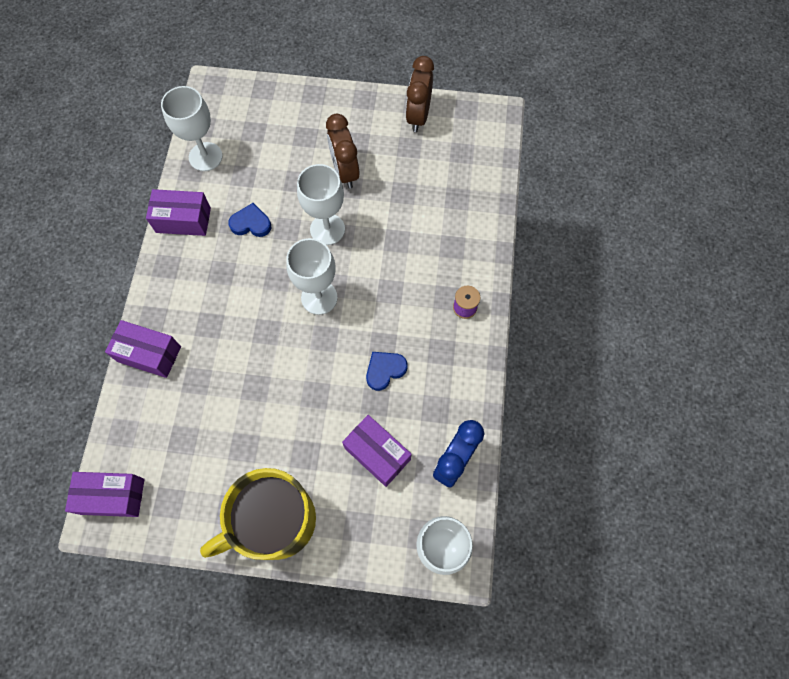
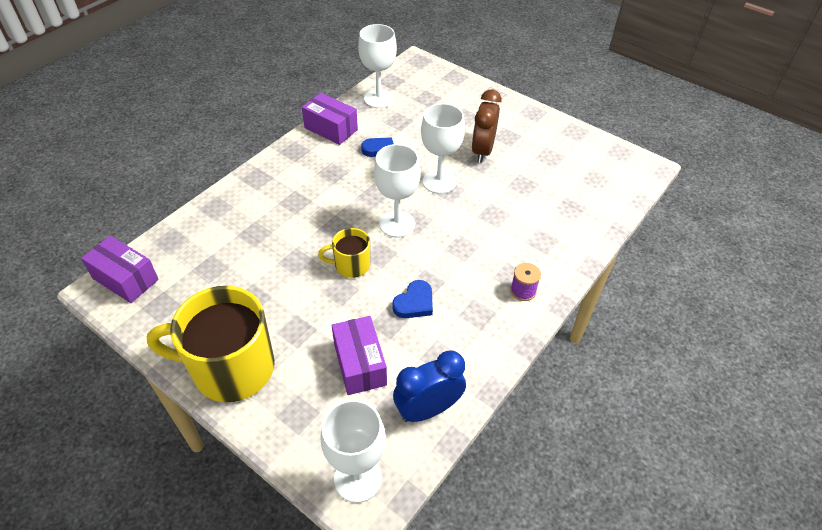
camera: 30 degrees right, 20 degrees down
purple box [105,320,181,378] -> none
blue heart [366,352,408,391] -> blue heart turned 135 degrees clockwise [392,280,433,318]
brown clock [406,56,434,132] -> none
none -> yellow mug [318,228,370,278]

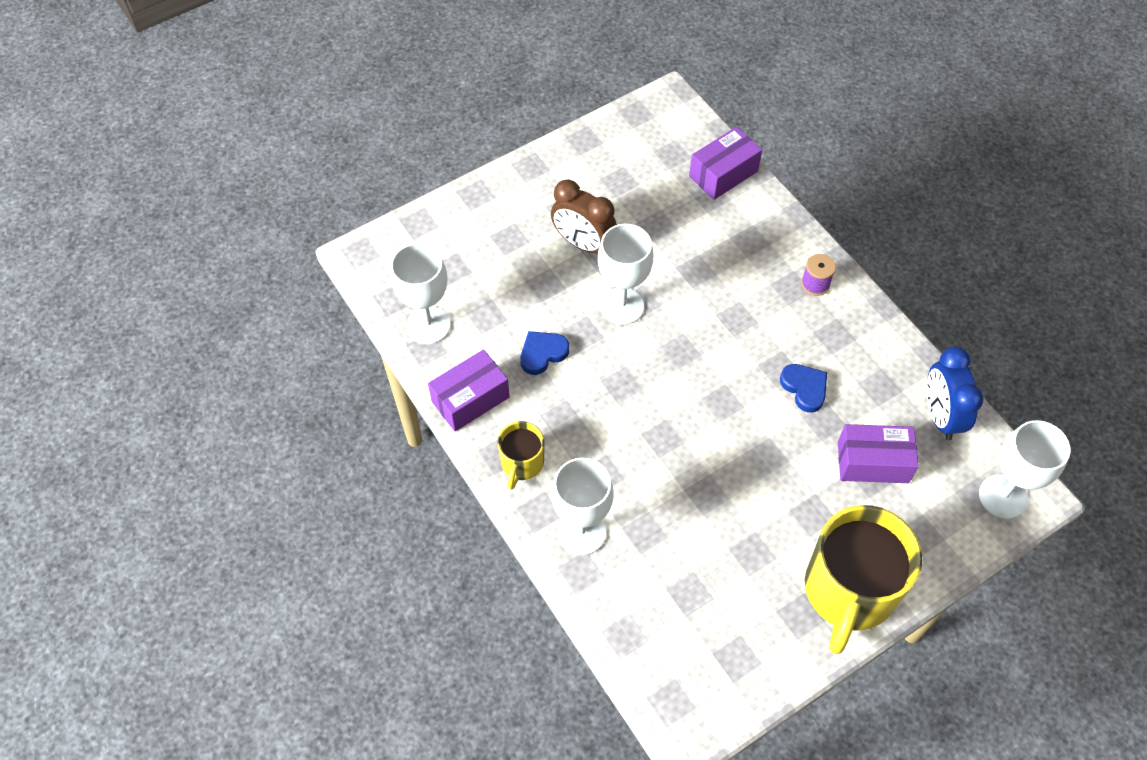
camera: 70 degrees left, 10 degrees up
purple box [81,236,159,303] -> purple box moved to [689,127,762,200]
yellow mug [318,228,370,278] -> yellow mug moved to [498,421,544,490]
white goblet [374,144,421,237] -> white goblet moved to [551,458,614,555]

